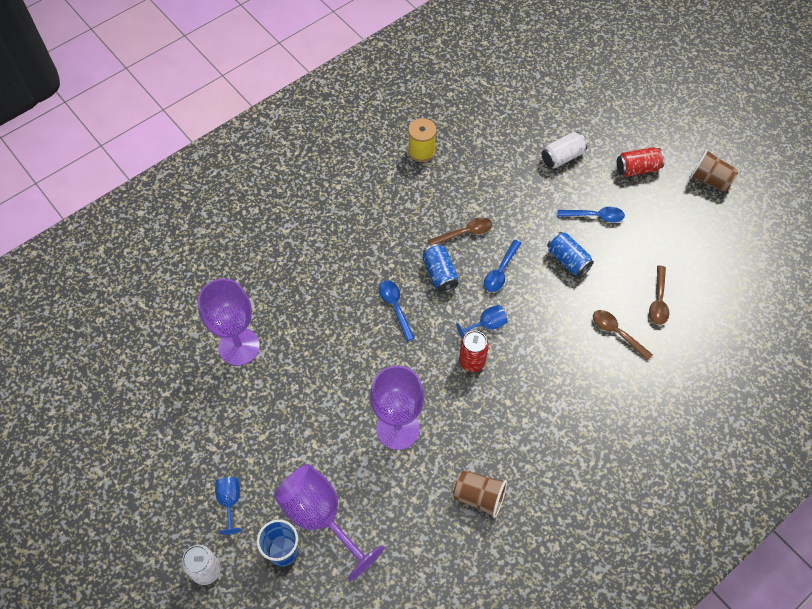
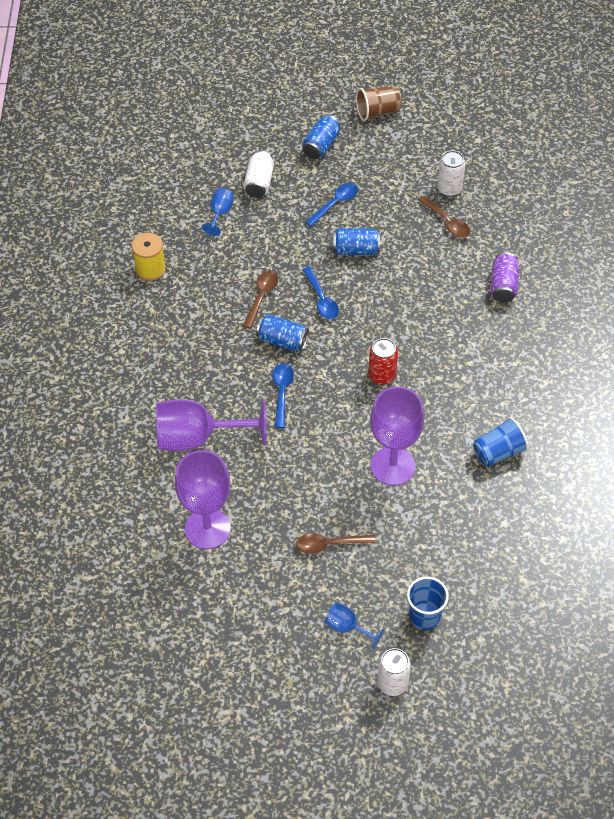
camera: 50 degrees left, 5 degrees down
purple goblet [274,464,384,581] -> purple goblet moved to [156,400,267,451]
blue spoon [379,280,415,341] -> blue spoon turned 75 degrees clockwise [272,363,294,428]
brown cup [453,470,507,518] -> blue cup [473,417,529,467]
blue goblet [456,305,508,338] -> blue goblet moved to [202,188,234,236]
brown spoon [593,310,653,361] -> brown spoon moved to [296,533,376,554]
red can [617,147,665,177] -> blue can [302,115,341,159]
none -> white can [437,150,466,197]
none -> purple can [490,252,519,302]

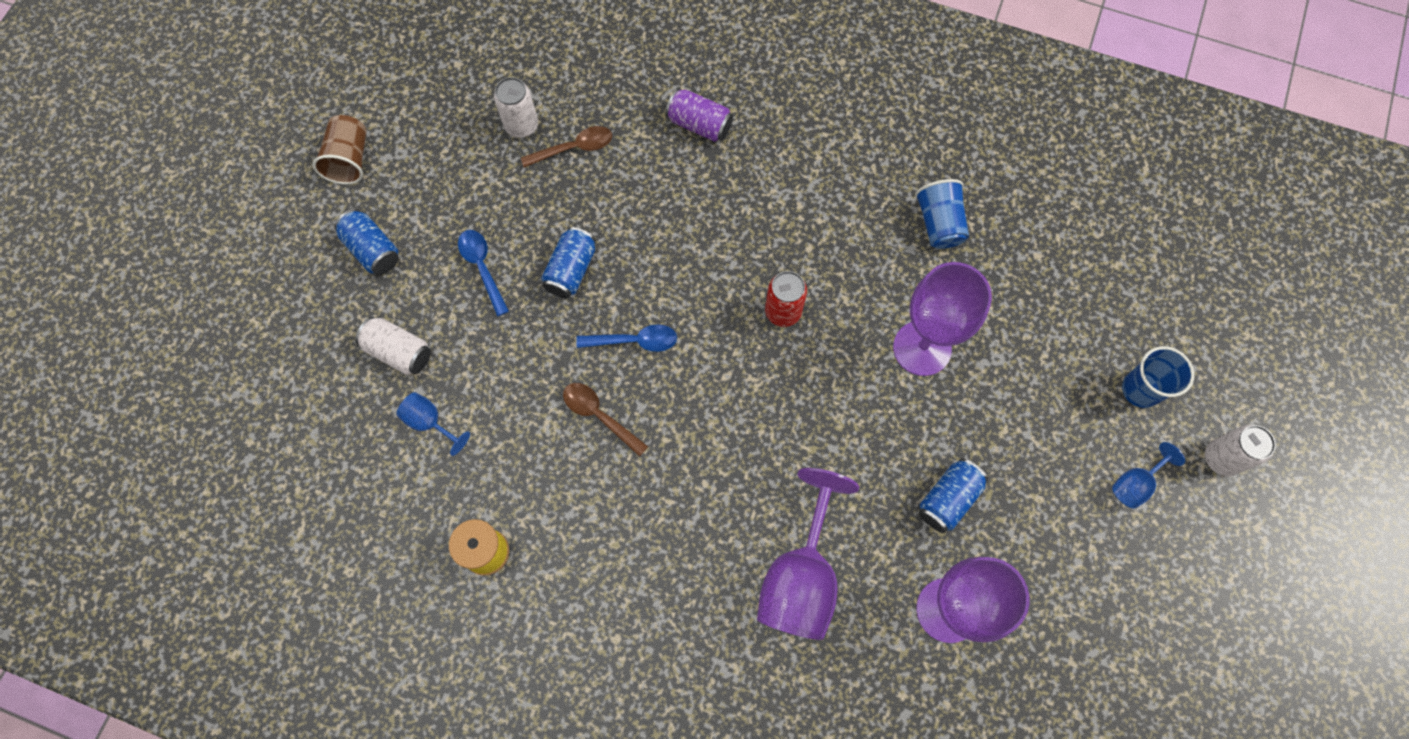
camera: 70 degrees left, 15 degrees up
blue can [256,314,309,351] -> blue can moved to [919,458,988,533]
blue spoon [272,363,294,428] -> none
brown spoon [296,533,376,554] -> none

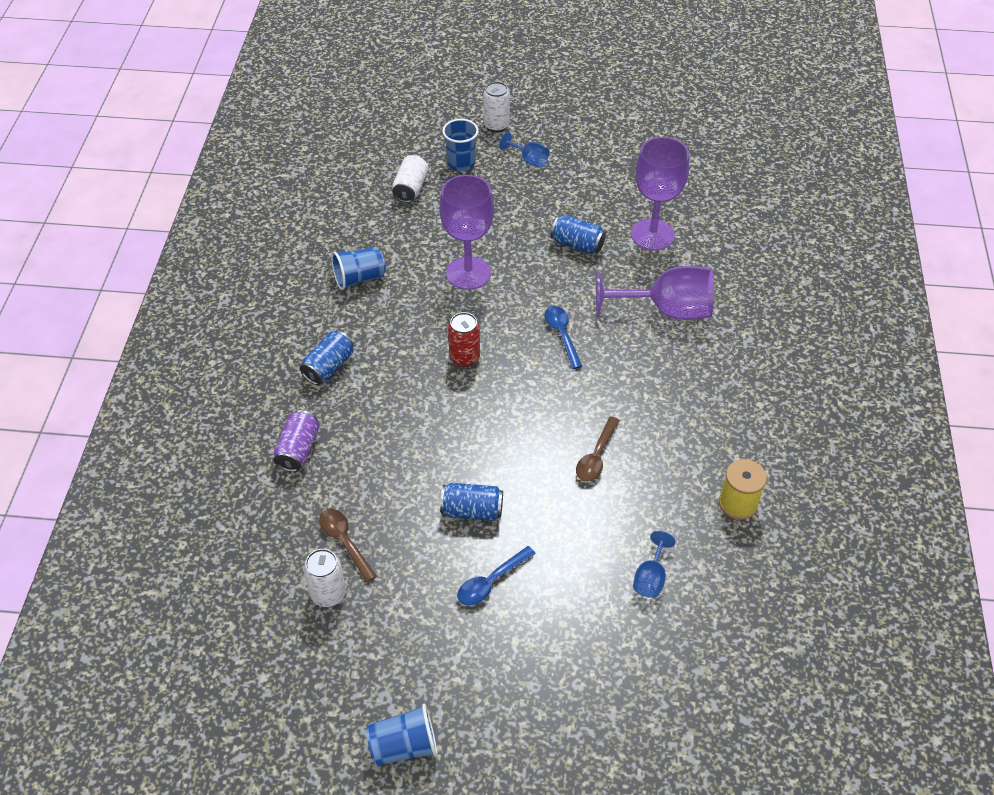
camera: 105 degrees left, 20 degrees down
brown cup [312,115,367,185] -> blue cup [366,704,438,766]
blue can [334,209,399,275] -> blue can moved to [300,331,354,385]
white can [355,317,431,375] -> white can moved to [392,155,429,203]
blue spoon [576,324,677,352] -> blue spoon moved to [545,306,582,369]

